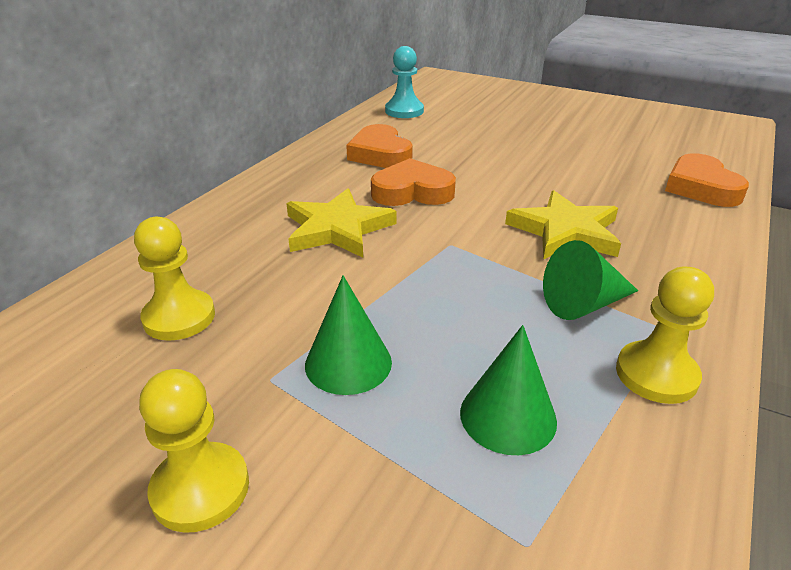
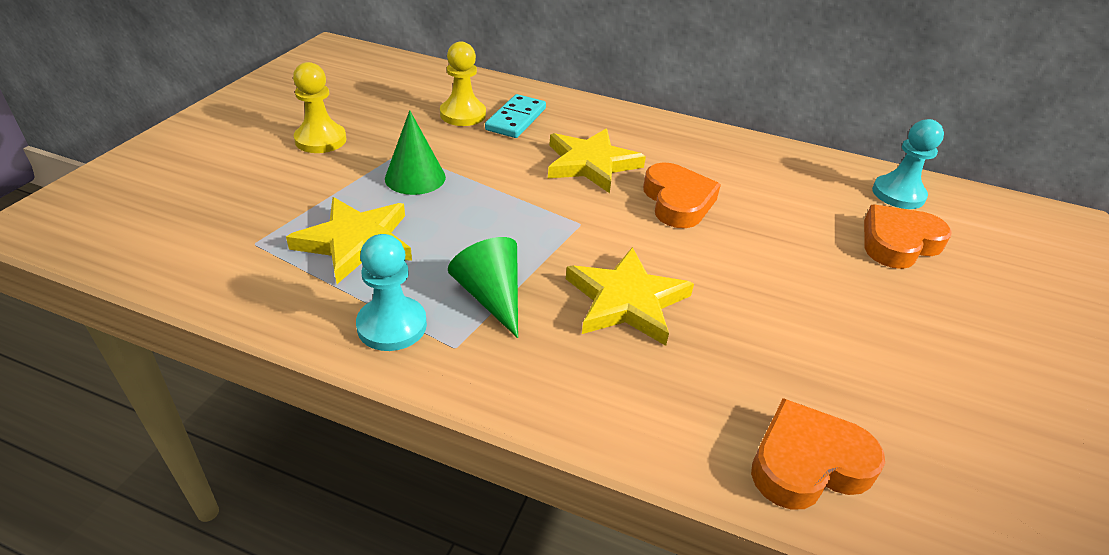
camera: 80 degrees right, 5 degrees up
orange heart [346,124,413,168] -> orange heart moved to [864,204,951,269]
green cone [460,325,557,455] -> yellow star [286,197,412,284]
yellow pawn [616,266,714,404] -> turquoise pawn [356,234,427,351]
none -> turquoise domino [485,94,546,138]

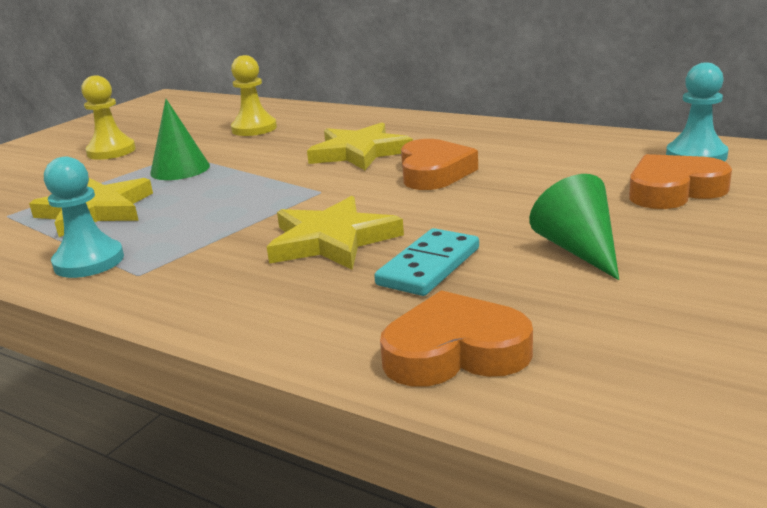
camera: 15 degrees right, 15 degrees down
green cone [448,237,518,338] -> green cone moved to [529,174,619,280]
turquoise domino [485,94,546,138] -> turquoise domino moved to [374,228,479,296]

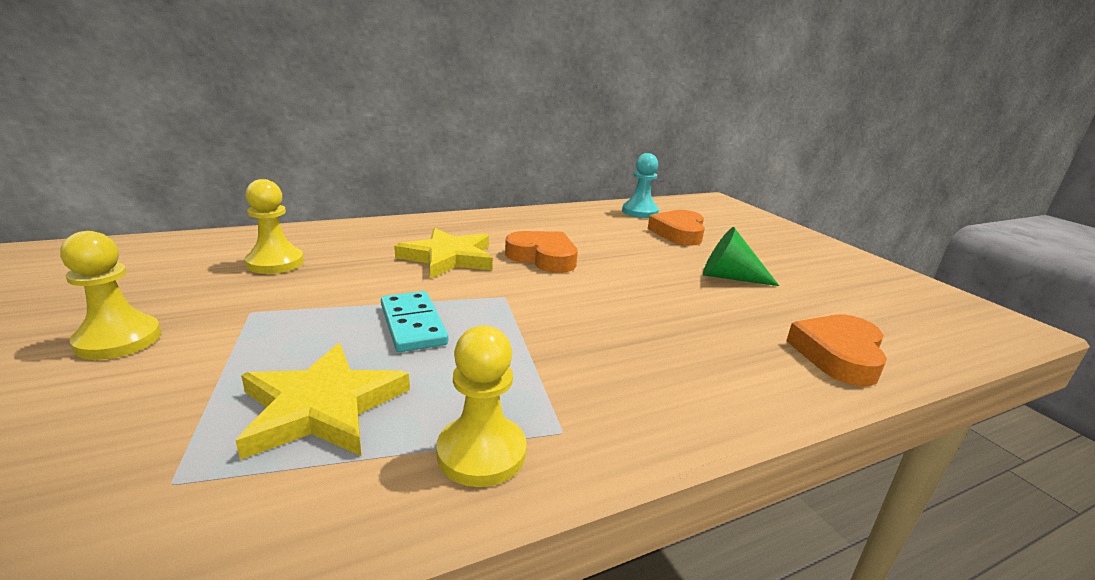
camera: 60 degrees left, 0 degrees up
turquoise pawn [44,157,124,278] -> yellow pawn [436,325,527,487]
green cone [150,99,210,180] -> none
yellow star [267,196,404,270] -> none
turquoise domino [374,228,479,296] -> turquoise domino moved to [381,291,448,352]

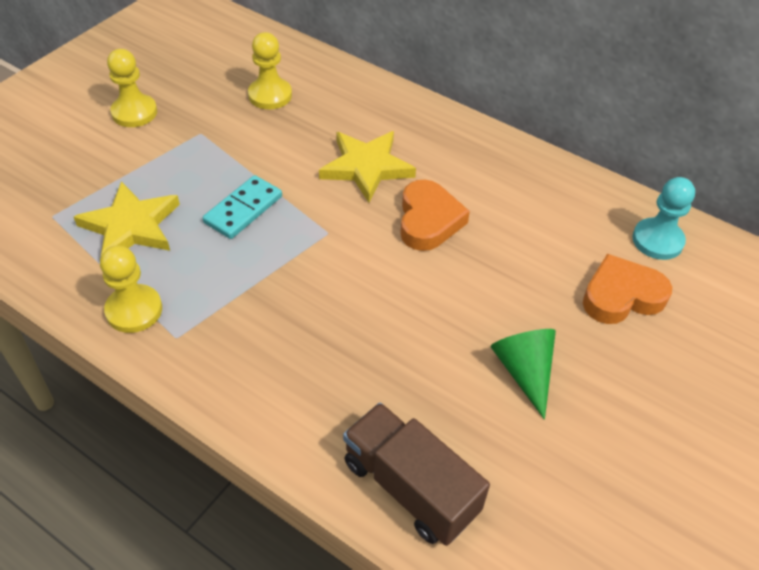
camera: 60 degrees right, 25 degrees up
orange heart [786,314,887,386] -> brown truck [343,403,490,546]

